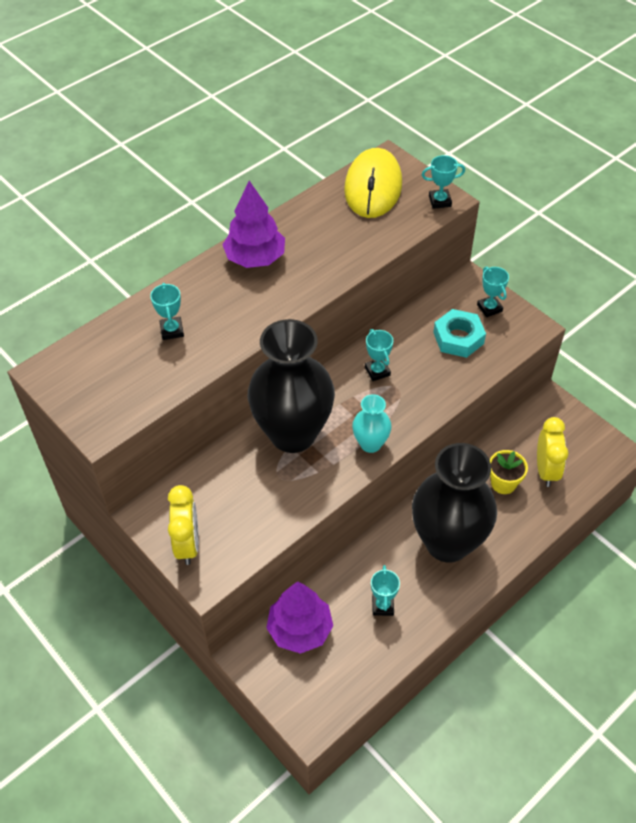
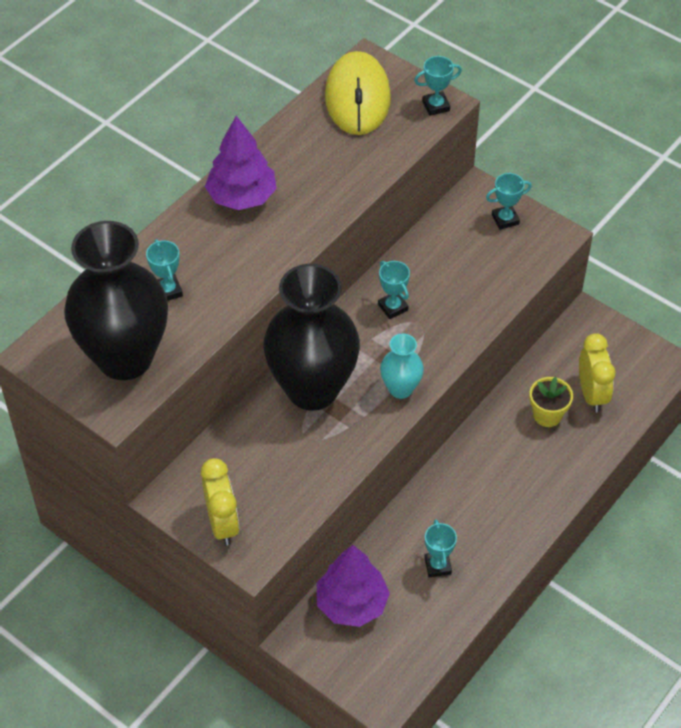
camera: 10 degrees left, 0 degrees up
black vase [412,443,497,562] -> black vase moved to [64,221,168,380]
turquoise nut [433,309,486,358] -> none
turquoise trophy [477,267,509,317] -> turquoise trophy turned 75 degrees counterclockwise [486,173,532,230]

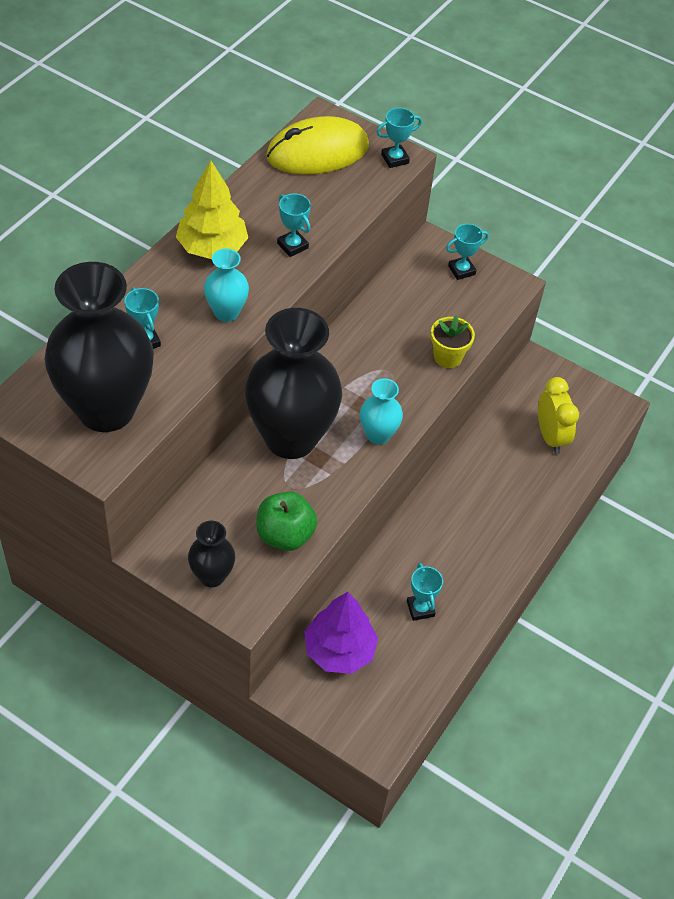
camera: 10 degrees left, 0 degrees up
yellow clock [201,458,239,546] -> black vase [188,521,235,587]
purple tree [205,116,277,210] -> yellow tree [176,161,248,259]
yellow mouse [325,51,391,135] -> yellow mouse turned 75 degrees clockwise [266,116,369,175]
turquoise trophy [378,261,410,319] -> turquoise trophy moved to [277,194,311,257]
yellow flower pot [529,377,573,427] -> yellow flower pot moved to [431,315,475,368]
none -> turquoise vase [204,248,249,322]
none -> green apple [256,492,317,551]

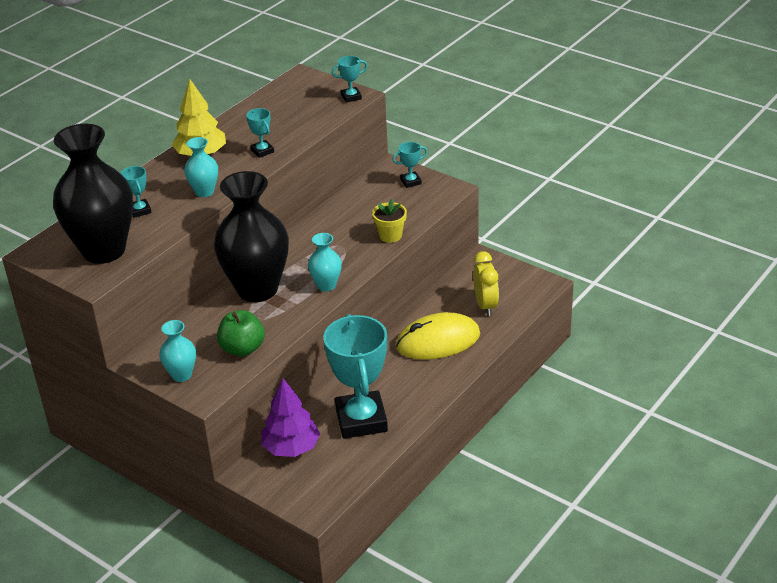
camera: 10 degrees right, 15 degrees down
black vase [188,521,235,587] -> turquoise vase [159,320,196,382]
yellow mouse [266,116,369,175] -> yellow mouse moved to [396,312,480,360]
turquoise trophy [407,563,443,621] -> turquoise trophy [323,314,388,439], size x2.41

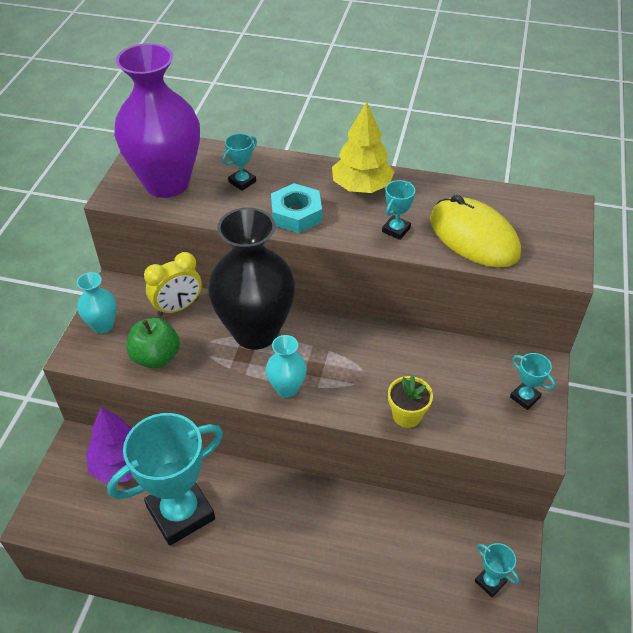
camera: 65 degrees right, 10 degrees up
black vase [53,124,133,264] -> purple vase [114,43,200,198]
turquoise vase [184,137,218,197] -> turquoise nut [271,183,322,233]
turquoise trophy [332,56,367,103] -> turquoise trophy moved to [475,543,519,597]
yellow mouse [396,312,480,360] -> yellow mouse moved to [430,195,521,268]
yellow clock [473,251,499,316] -> yellow clock moved to [144,252,202,316]

